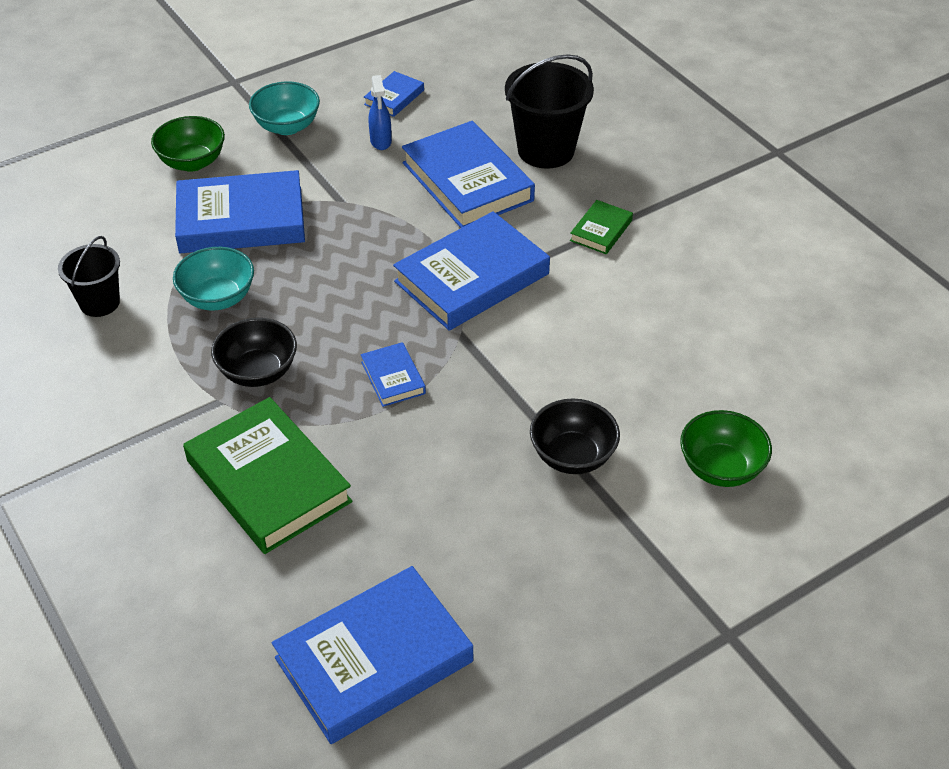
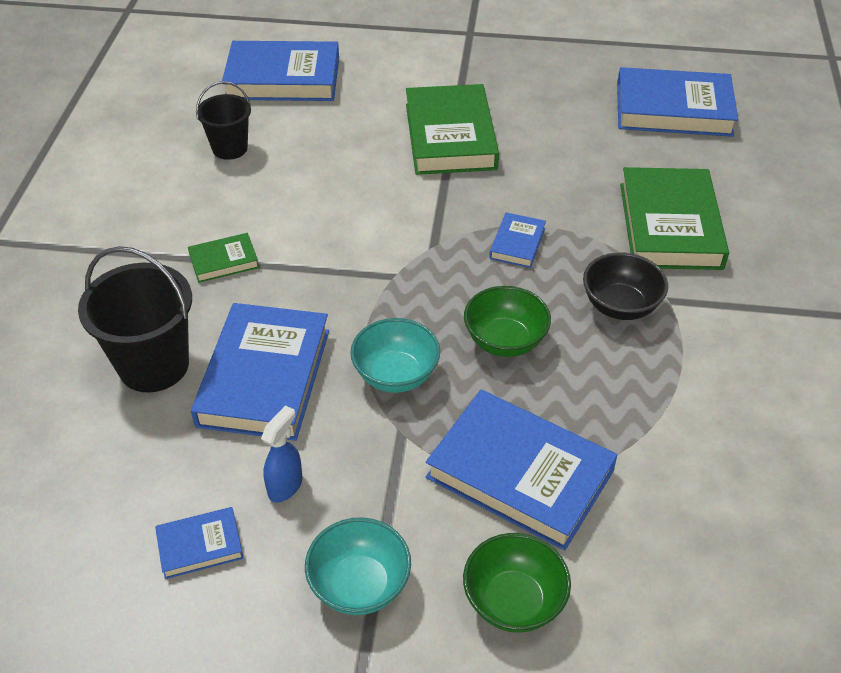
camera: 140 degrees left, 0 degrees up
black bucket [58,236,120,317] -> black bucket moved to [196,81,251,160]
turquoise bowl [173,247,254,311] -> turquoise bowl moved to [350,318,440,393]
blue book [393,211,550,331] -> blue book moved to [222,41,339,101]
black bowl [530,398,620,474] -> green book [406,84,499,175]
green bowl [680,410,772,487] -> green bowl moved to [464,286,551,357]

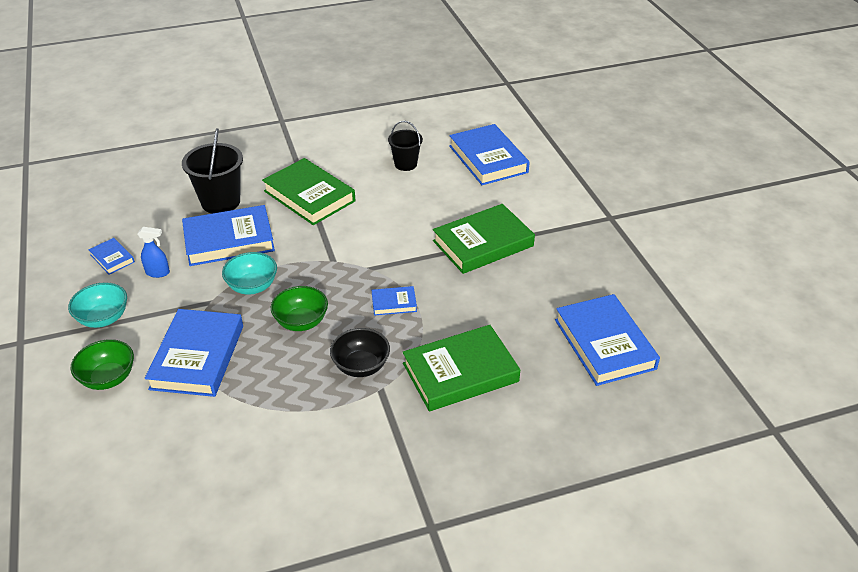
camera: 65 degrees right, 5 degrees down
green book [188,233,259,283] -> green book [262,158,355,225], size x2.11

